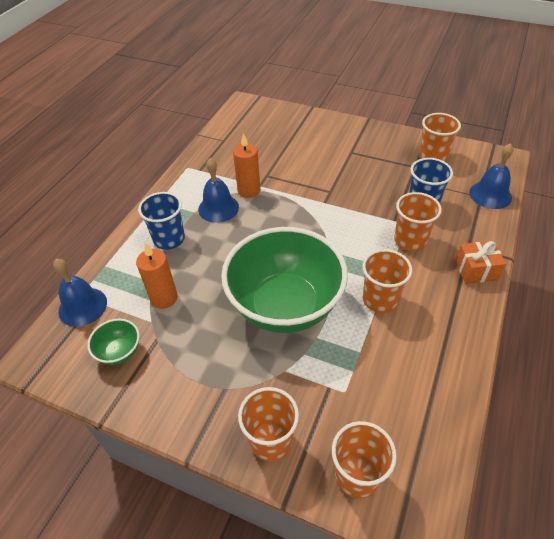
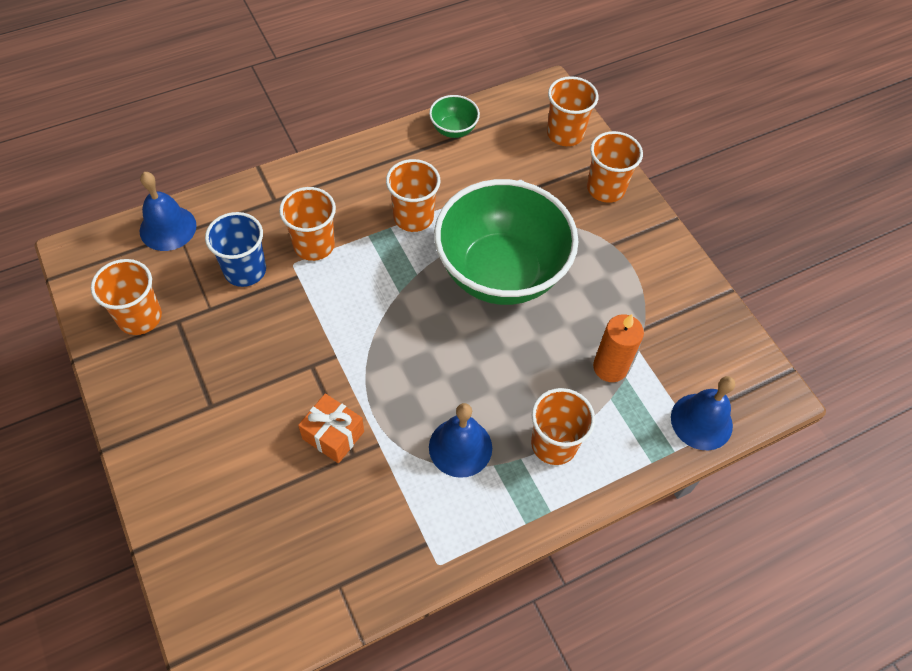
camera: 145 degrees left, 10 degrees up
green bowl [87,319,140,365] -> green bowl moved to [429,95,480,138]
blue cup [138,192,185,250] -> orange cup [531,388,595,465]
orange candle [233,133,260,198] -> none
orange gift [455,241,506,284] -> orange gift moved to [298,393,364,463]

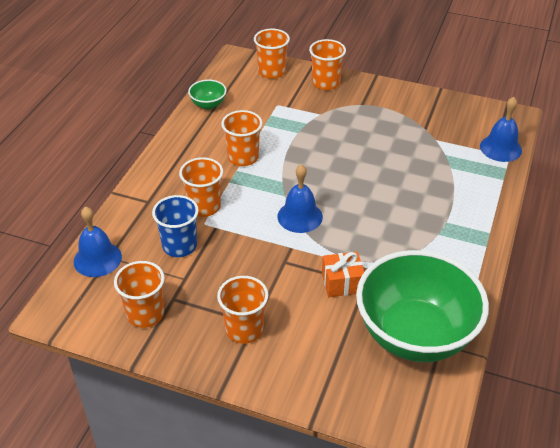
camera: 40 degrees left, 15 degrees down
blue bell [429,403,492,478] -> blue bell moved to [277,164,323,233]
green bowl [434,179,579,305] -> green bowl moved to [356,250,489,362]
orange cup [531,388,595,465] -> orange cup moved to [217,276,268,344]
orange candle [593,314,644,382] -> none

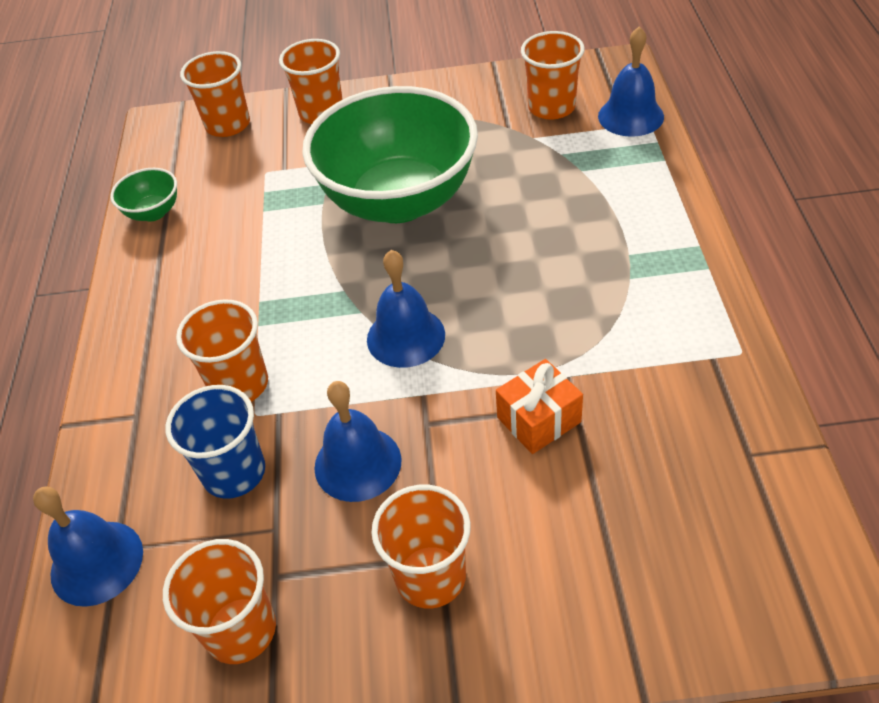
camera: 20 degrees left, 5 degrees up
orange cup [221,110,262,166] -> orange cup moved to [521,31,584,120]
green bowl [356,250,489,362] -> green bowl moved to [302,86,478,223]
none -> blue bell [314,381,401,502]

